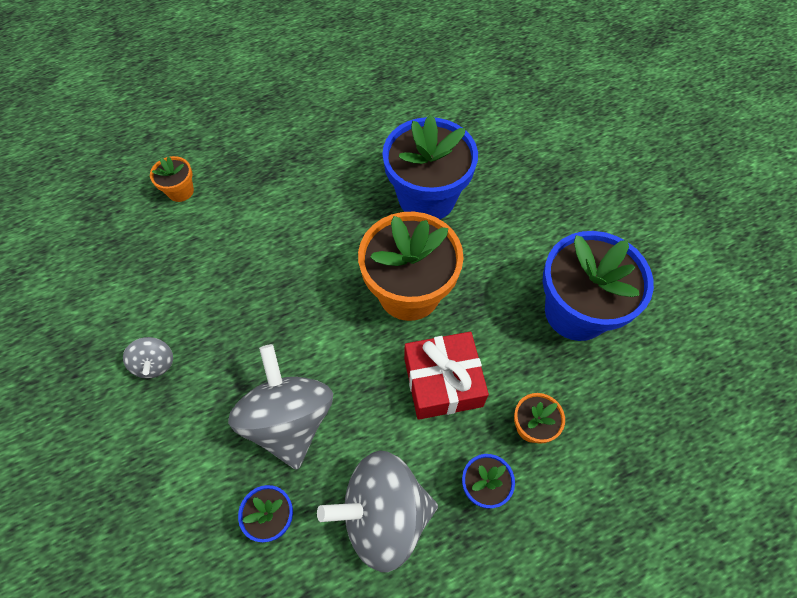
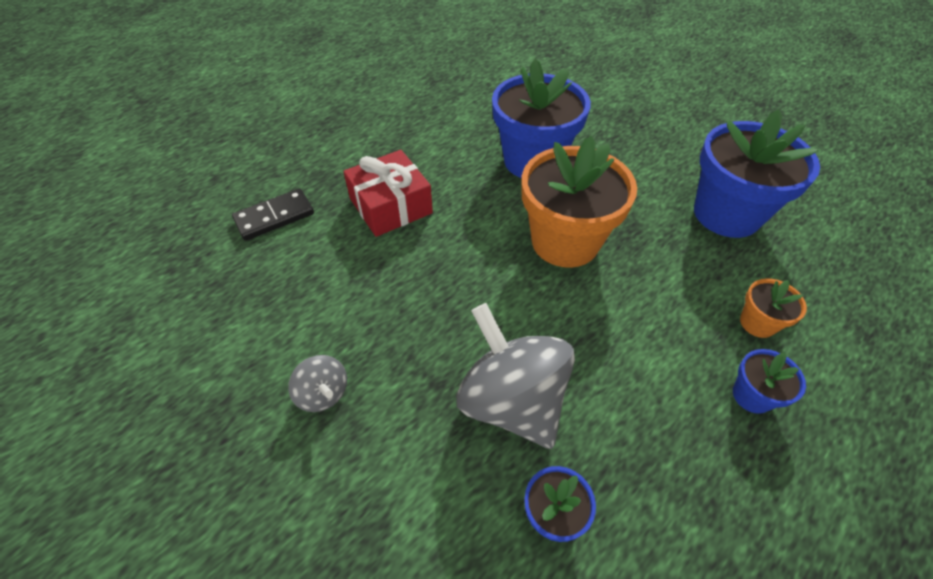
camera: 20 degrees left, 10 degrees down
orange flower pot [150,156,194,202] -> black domino [232,189,314,241]
grey spinning top [317,451,438,572] -> none
red gift [404,332,489,420] -> red gift moved to [343,150,433,237]

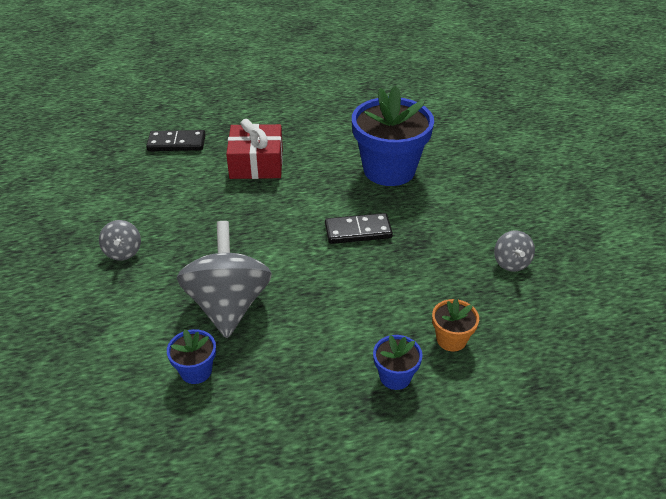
camera: 30 degrees right, 10 degrees down
orange flower pot [522,136,637,268] -> black domino [325,213,393,244]
blue flower pot [694,109,820,238] -> grey spinning top [494,230,535,272]

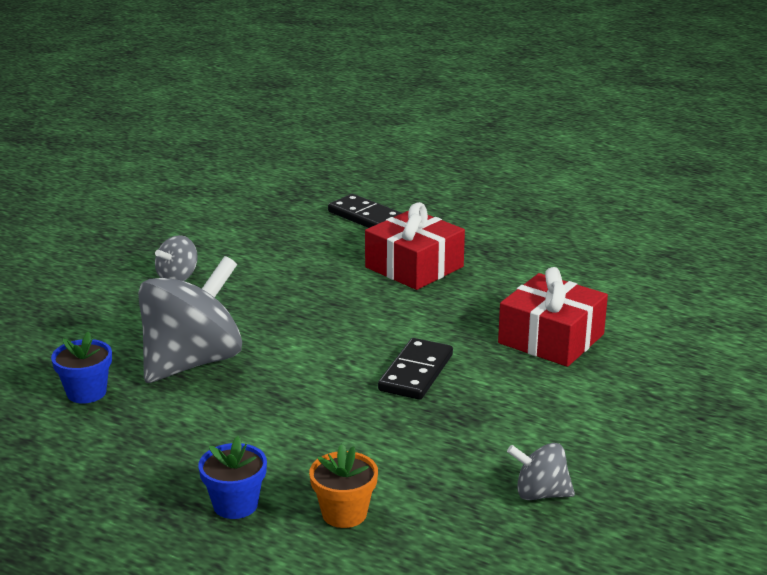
camera: 45 degrees right, 15 degrees down
black domino [325,213,393,244] -> black domino turned 75 degrees clockwise [378,338,453,400]
blue flower pot [352,85,434,186] -> red gift [498,267,608,367]
grey spinning top [494,230,535,272] -> grey spinning top turned 60 degrees clockwise [507,443,575,500]

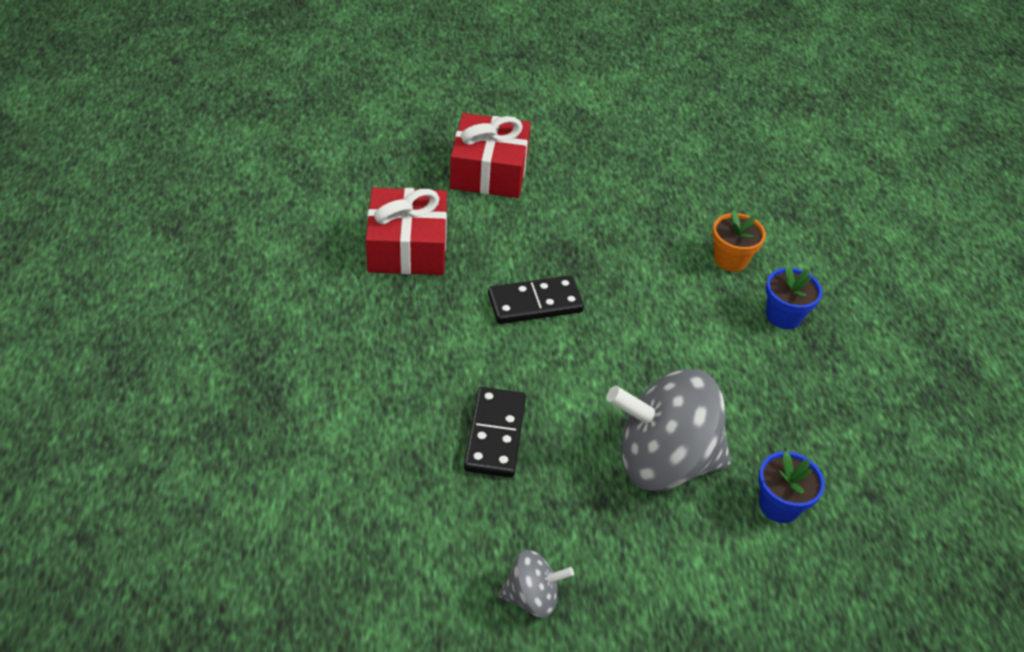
camera: 130 degrees left, 20 degrees up
black domino [328,194,402,228] -> black domino moved to [464,387,526,478]
red gift [365,202,465,290] -> red gift moved to [450,113,531,198]
grey spinning top [507,443,575,500] -> none

